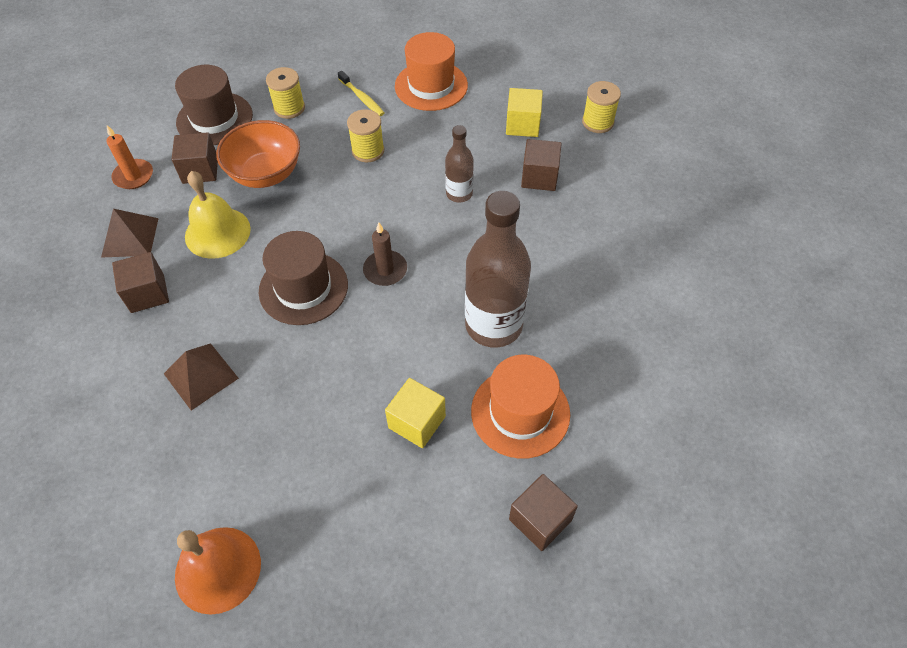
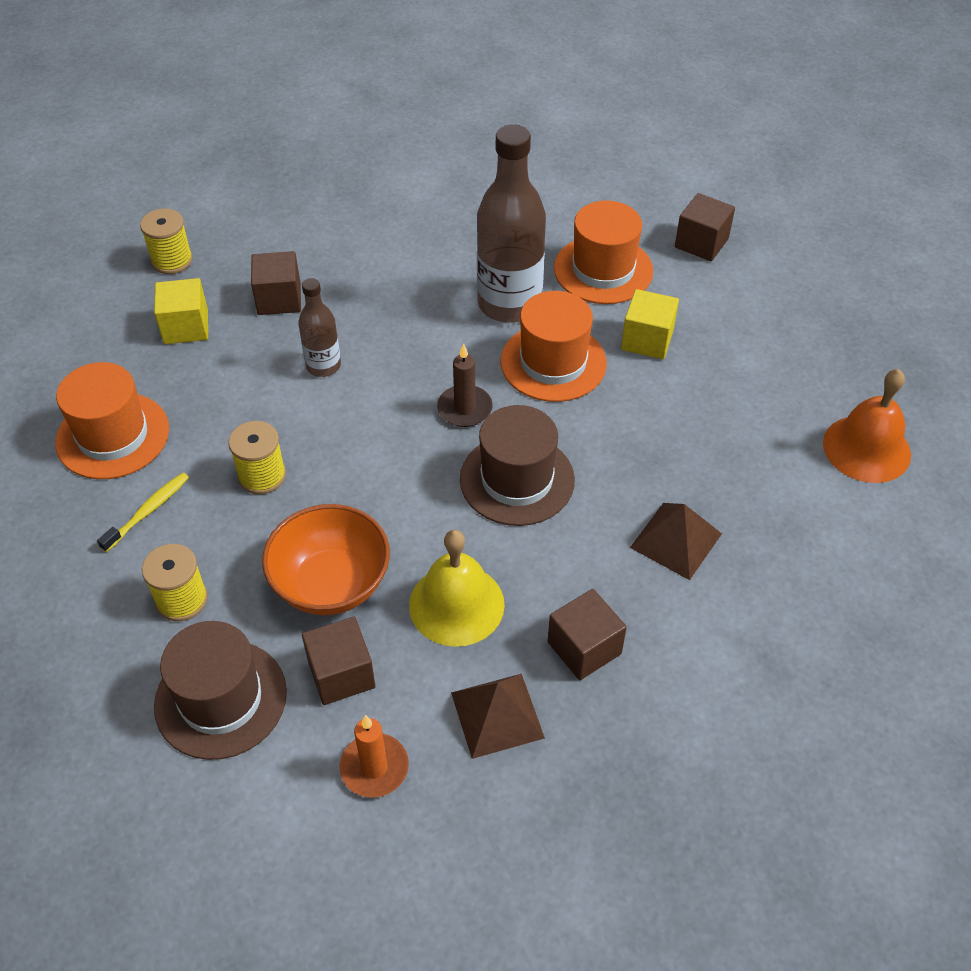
camera: 105 degrees left, 5 degrees down
none -> orange hat [501,291,607,402]

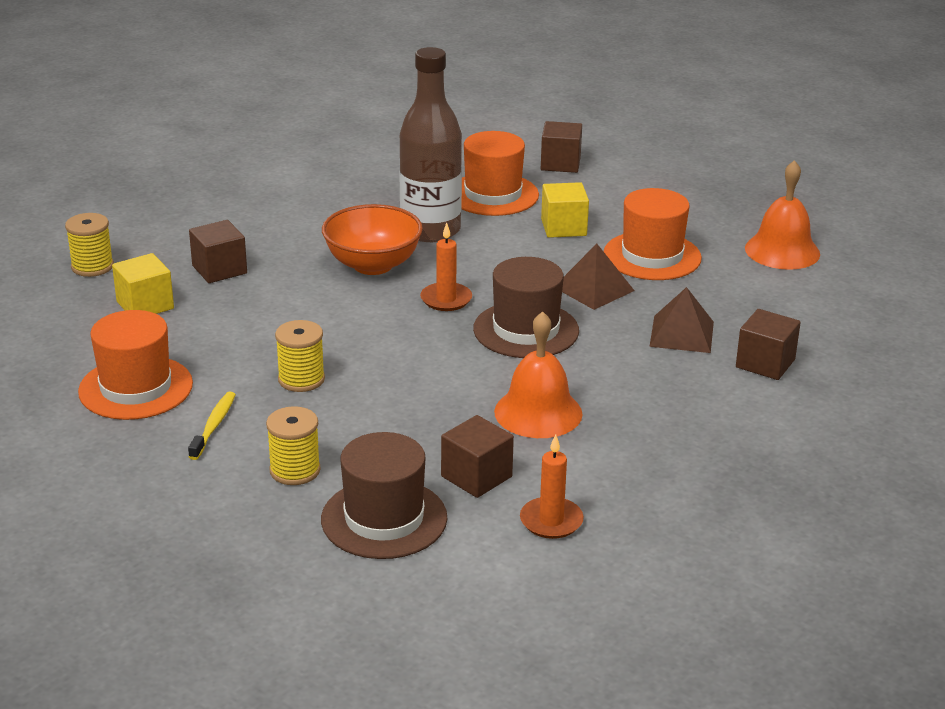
camera: 25 degrees left, 20 degrees down
orange bowl [262,504,390,615] -> orange bowl moved to [322,204,423,275]
brown bottle [298,278,341,377] -> none
yellow bell [409,530,505,647] -> orange bell [494,311,583,438]
brown candle [437,343,493,427] -> orange candle [420,223,472,311]
brown pyramid [451,674,545,759] -> brown pyramid moved to [562,244,635,310]
orange hat [501,291,607,402] -> orange hat moved to [603,188,702,280]
brown cube [548,589,627,680] -> brown cube moved to [736,309,801,380]

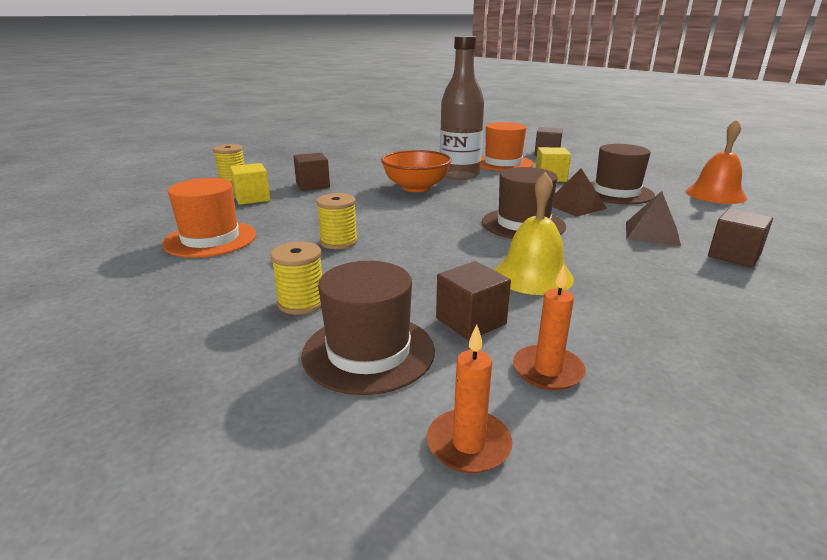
camera: 10 degrees right, 5 degrees down
yellow toothbrush [188,392,236,460] -> none
orange candle [420,223,472,311] -> orange candle moved to [427,325,512,473]
orange bell [494,311,583,438] -> yellow bell [494,172,574,295]
orange hat [603,188,702,280] -> brown hat [590,144,655,204]

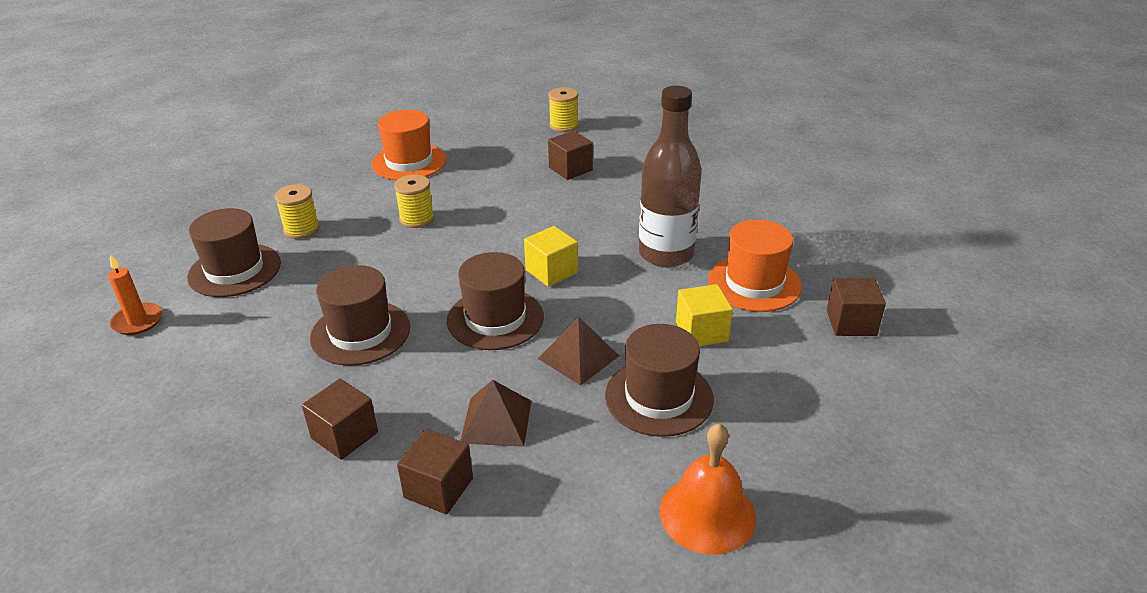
camera: 75 degrees right, 10 degrees up
yellow cube [230,163,270,205] -> yellow cube moved to [524,226,578,287]
orange bowl [381,150,452,192] -> none
brown cube [436,261,511,340] -> brown cube moved to [302,379,378,460]
yellow bell [494,172,574,295] -> brown hat [310,265,410,366]
orange candle [513,265,586,390] -> none

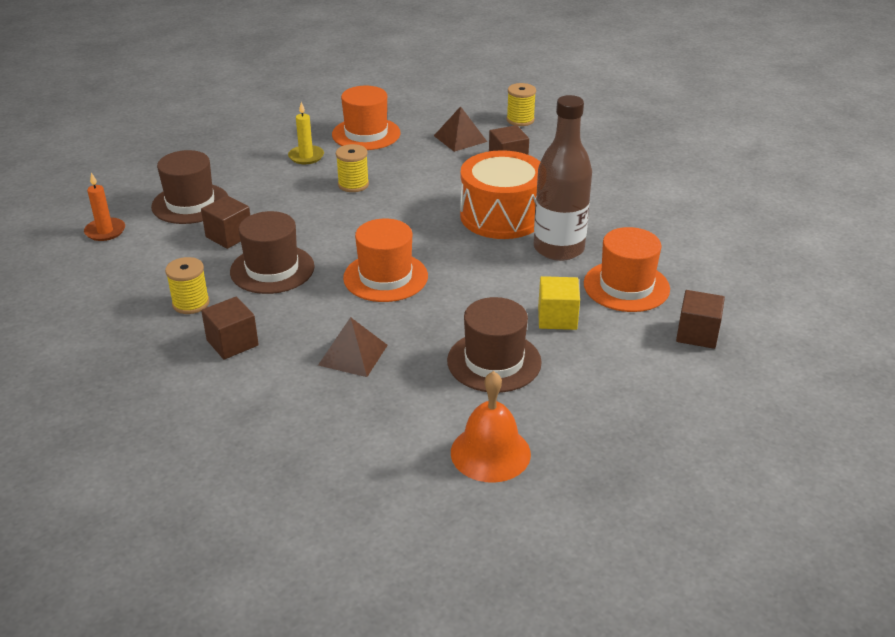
camera: 15 degrees right, 0 degrees up
yellow spool [275,184,320,239] -> yellow spool moved to [165,257,210,314]
brown cube [397,429,473,514] -> brown cube moved to [201,196,250,249]
brown hat [447,252,544,350] -> orange hat [343,219,428,302]
yellow cube [524,226,578,287] -> none
brown pyramid [538,316,619,386] -> brown pyramid moved to [434,106,487,152]
none -> yellow candle [288,102,324,164]
none -> orange drum [460,150,540,239]

